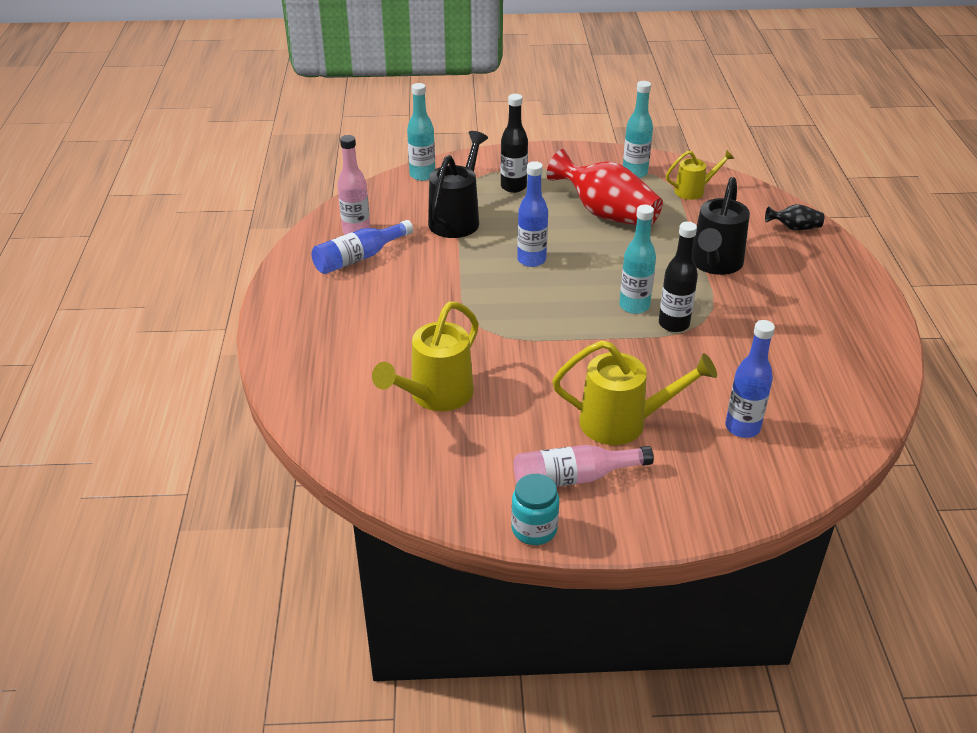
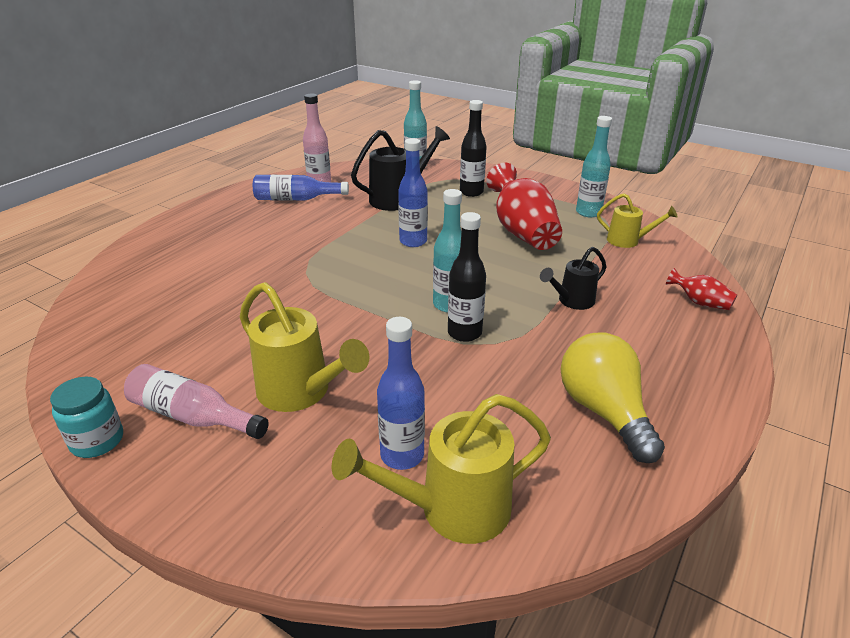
camera: 35 degrees right, 5 degrees down
yellow watering can [372,302,479,411] -> yellow watering can moved to [332,394,551,544]
black watering can [692,177,750,275] -> black watering can [540,247,606,310], size x0.60
black vase [765,204,824,231] -> red vase [666,268,737,310]
none -> yellow light bulb [561,332,665,463]

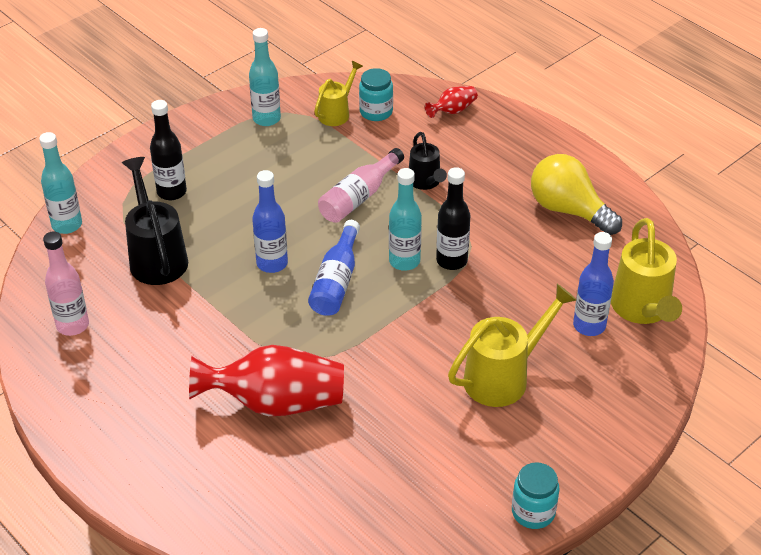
camera: 75 degrees left, 10 degrees up
pink bottle [124,364,269,439] -> pink bottle moved to [318,148,404,223]
blue bottle [253,175,349,201] -> blue bottle moved to [308,220,360,315]
red vase [486,162,562,250] -> red vase moved to [189,345,344,416]
yellow light bulb [561,332,665,463] -> yellow light bulb turned 45 degrees clockwise [531,154,622,235]
none -> turquoise jar [359,68,393,121]

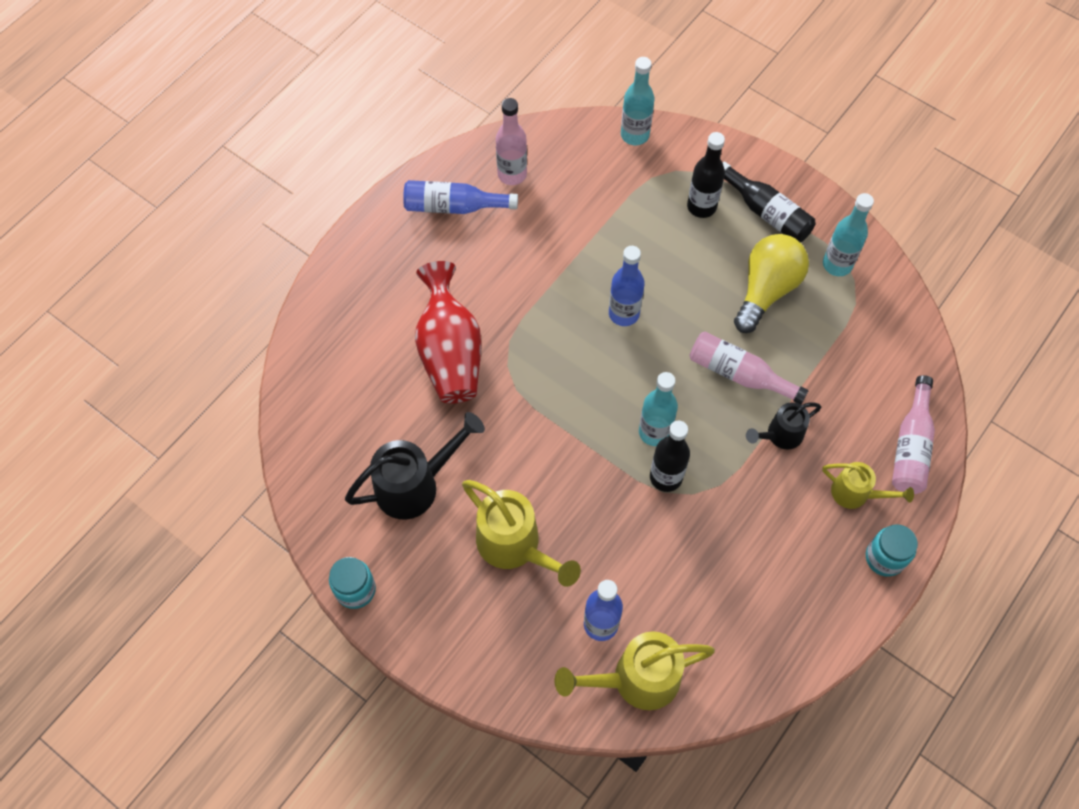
camera: 80 degrees right, 20 degrees up
black watering can [122,157,188,285] -> black watering can moved to [345,412,485,520]
blue bottle [308,220,360,315] -> blue bottle moved to [403,180,518,214]
yellow watering can [314,61,363,126] -> yellow watering can moved to [822,462,914,509]
turquoise jar [359,68,393,121] -> turquoise jar moved to [866,524,918,577]
red vase [425,86,478,118] -> pink bottle [892,375,935,494]
yellow light bulb [531,154,622,235] -> yellow light bulb moved to [734,234,809,333]
none -> black bottle [722,162,815,243]

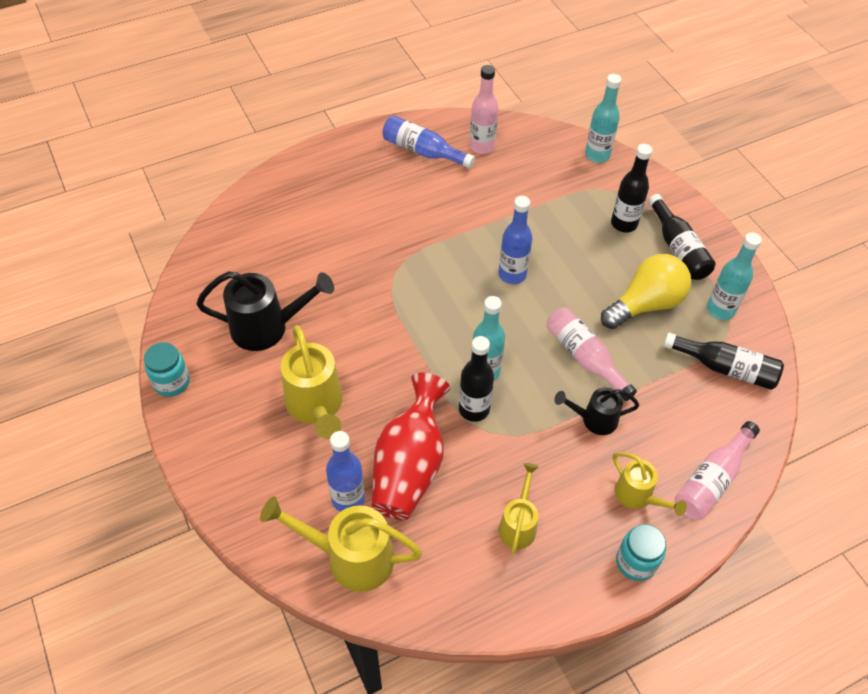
camera: 25 degrees right, 10 degrees down
red vase [415,261,481,404] -> red vase moved to [372,373,450,520]
none -> yellow watering can [498,463,539,554]
none -> black bottle [663,332,784,390]

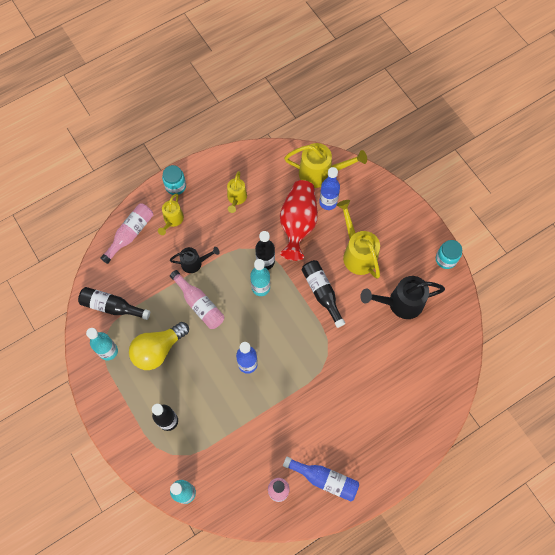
camera: 175 degrees right, 15 degrees up
yellow watering can [613,452,687,516] -> yellow watering can turned 120 degrees counterclockwise [158,194,184,235]
black bottle [648,194,716,280] -> black bottle moved to [302,260,345,328]

